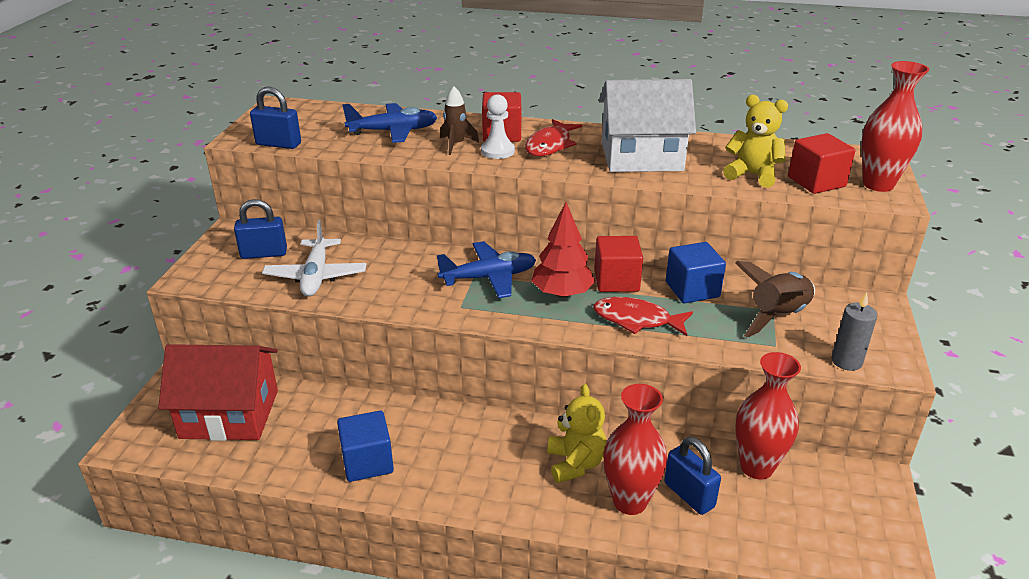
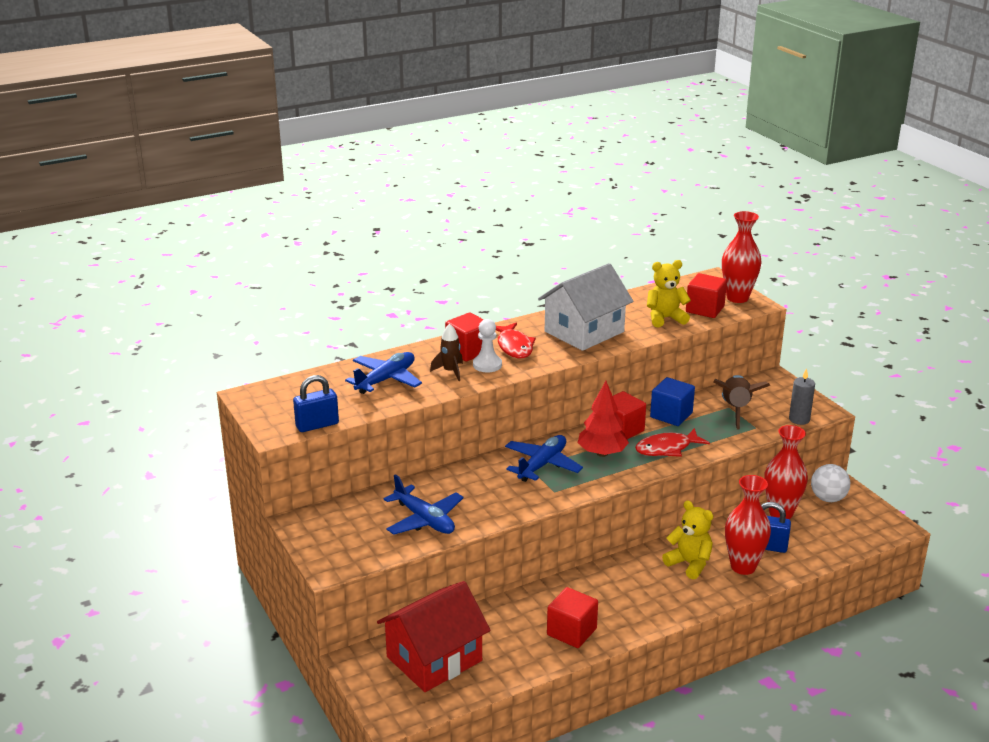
camera: 40 degrees left, 5 degrees down
blue padlock [234,199,287,259] -> none
white plane [262,220,366,297] -> blue plane [384,474,464,535]
blue cube [337,411,394,482] -> red cube [547,587,598,648]
none -> white ball [811,464,850,502]

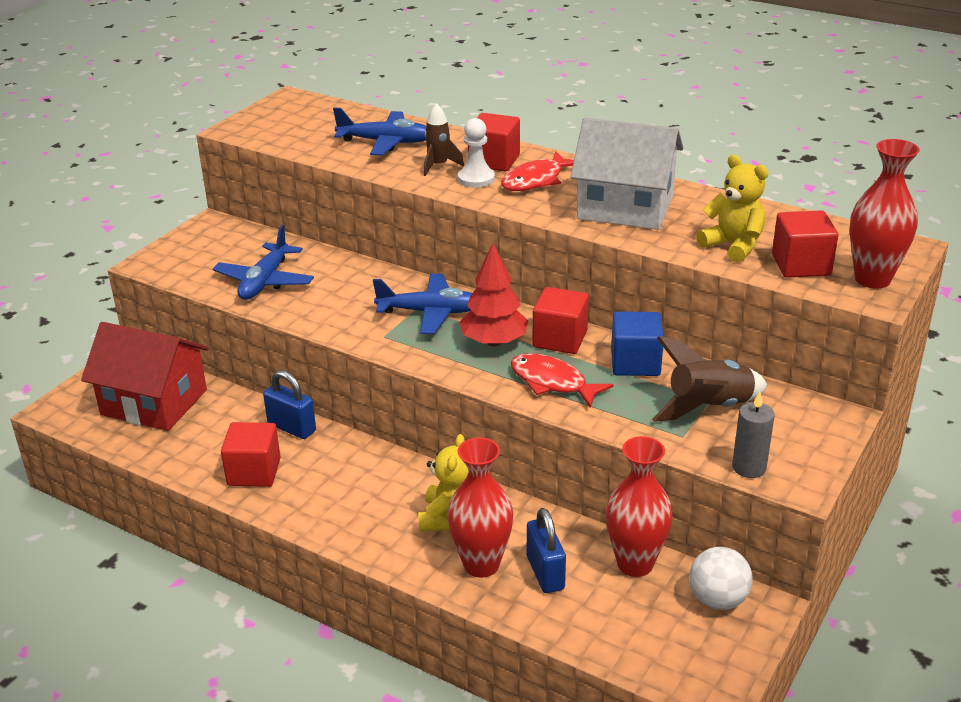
camera: 60 degrees right, 5 degrees up
blue padlock [293,375,339,432] -> blue padlock moved to [263,370,316,439]

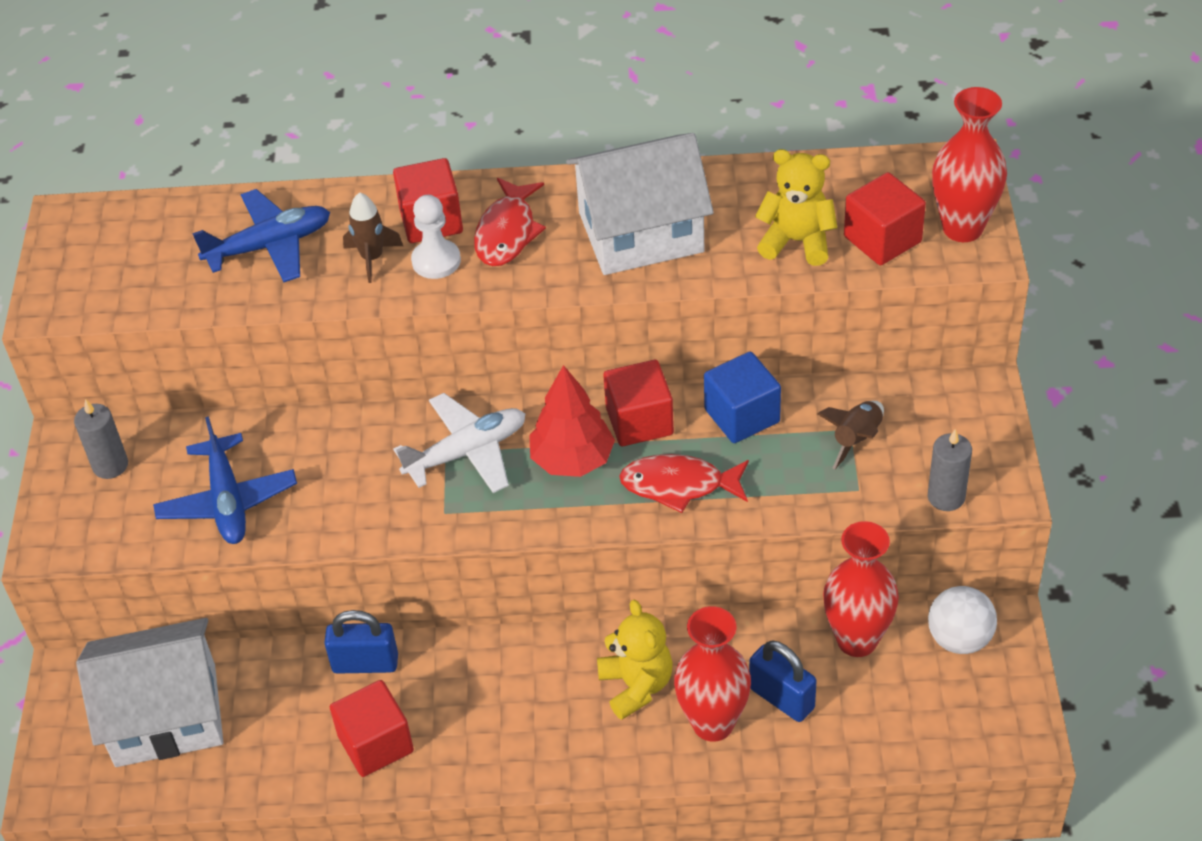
camera: 30 degrees left, 15 degrees up
red house [81,322,209,431] -> white house [76,618,223,767]
blue plane [373,274,472,334] -> white plane [393,393,525,493]
brown rocket [652,336,768,422] -> brown rocket [817,401,884,469], size x0.63
none -> grey candle [74,399,128,479]

